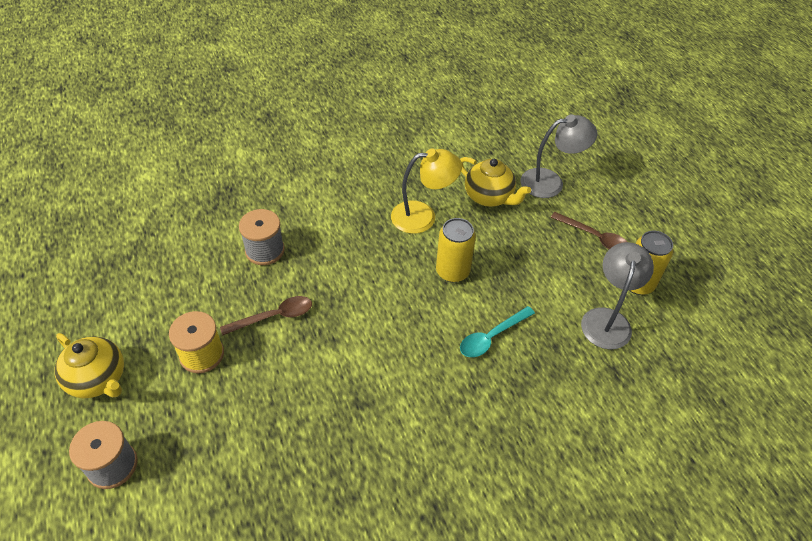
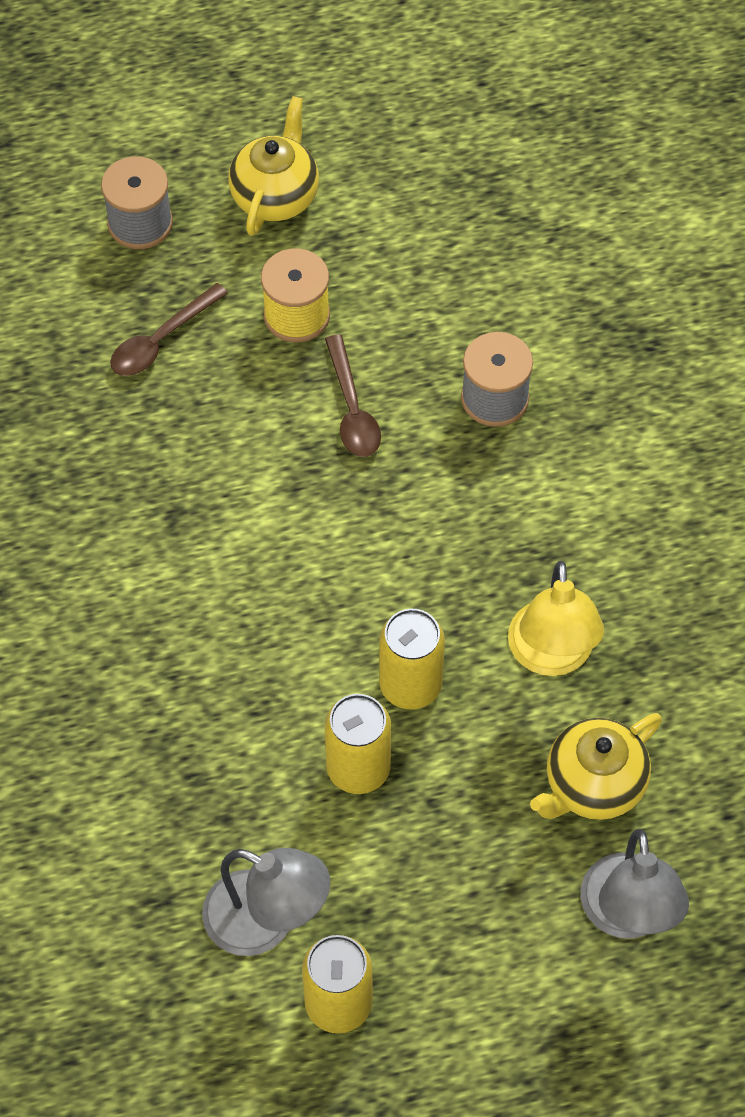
camera: 100 degrees right, 10 degrees up
yellow teapot [55,333,124,398] -> yellow teapot turned 150 degrees clockwise [228,96,319,236]
turquoise spoon [460,306,535,357] -> none
brown spoon [550,212,627,249] -> brown spoon moved to [110,283,228,376]
none -> yellow can [325,694,391,794]

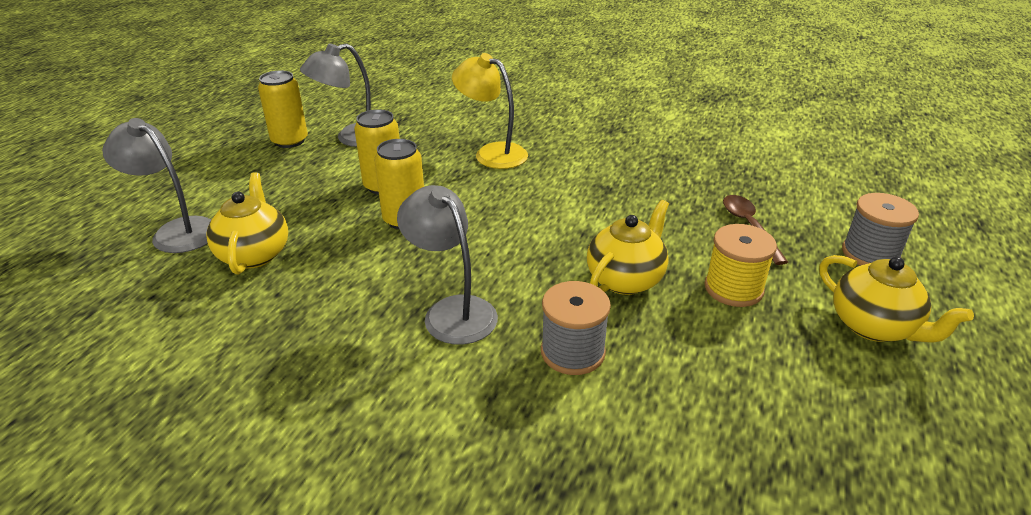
camera: 125 degrees right, 25 degrees down
brown spoon [325,335,381,457] -> yellow teapot [587,200,669,295]
yellow lamp [508,561,604,676] -> yellow lamp moved to [452,53,528,169]
none -> grey lamp [397,185,498,345]

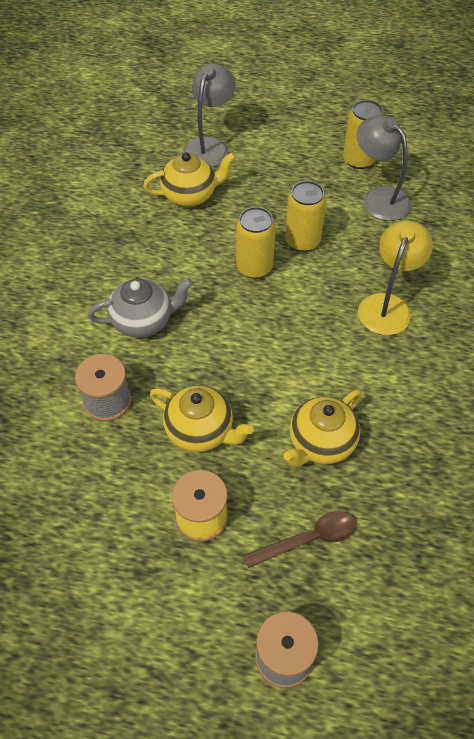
camera: 80 degrees right, 20 degrees up
grey lamp [397,185,498,345] -> grey teapot [88,278,193,338]
yellow teapot [819,255,974,343] -> yellow teapot moved to [283,389,362,467]

